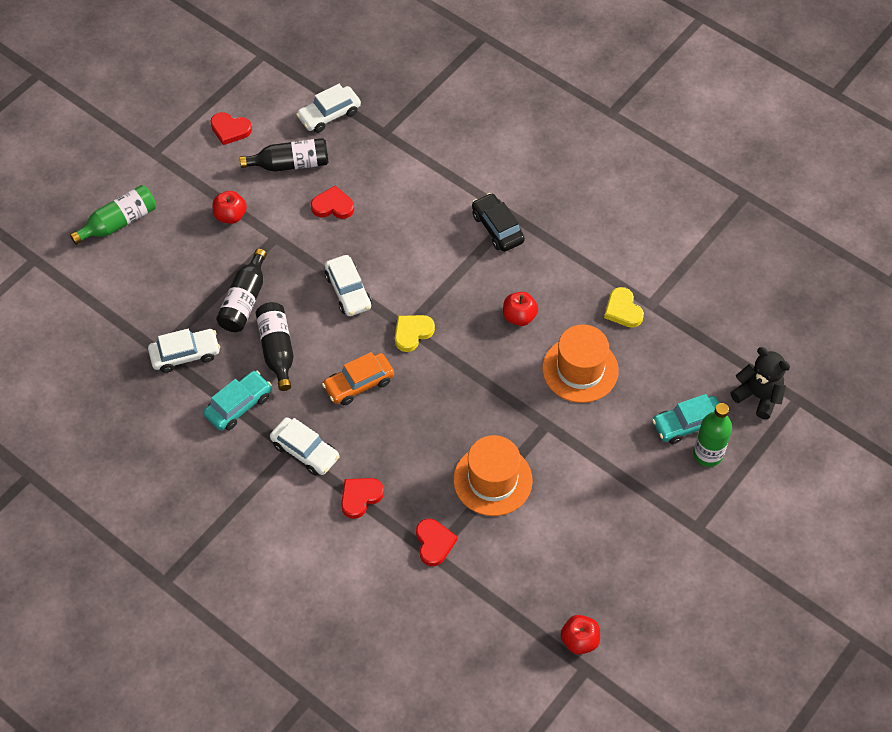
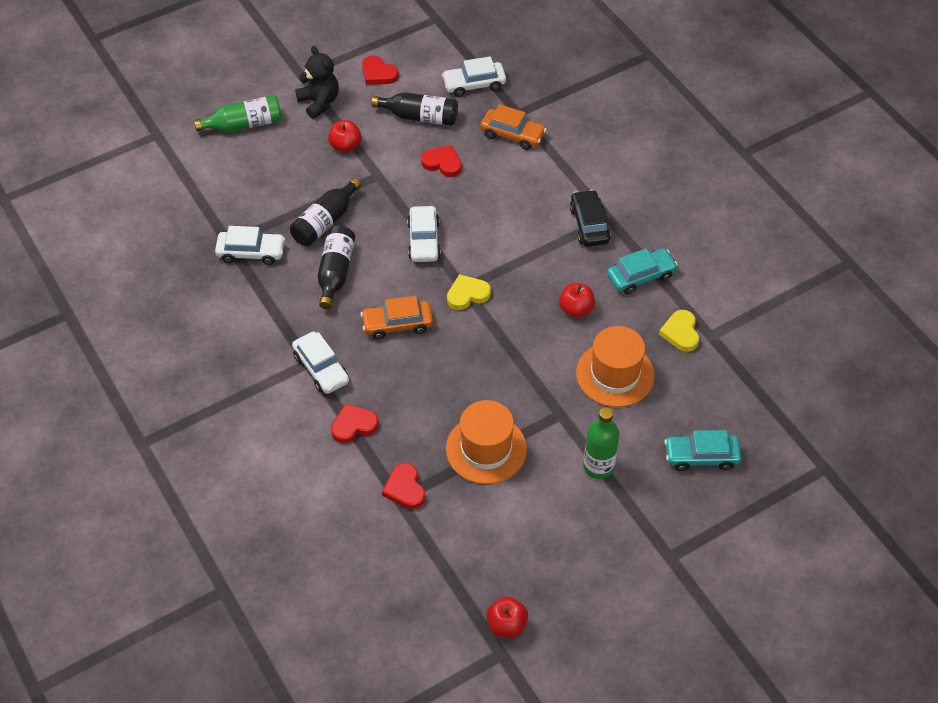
camera: 20 degrees right, 5 degrees down
turquoise car [203,371,272,431] -> turquoise car moved to [607,248,678,294]
red heart [416,519,457,566] -> red heart turned 150 degrees clockwise [382,463,425,509]
green bottle [693,403,732,467] -> green bottle moved to [583,407,619,479]
black teddy bear [730,347,790,419] -> black teddy bear moved to [295,46,339,119]
none -> orange car [480,104,547,150]

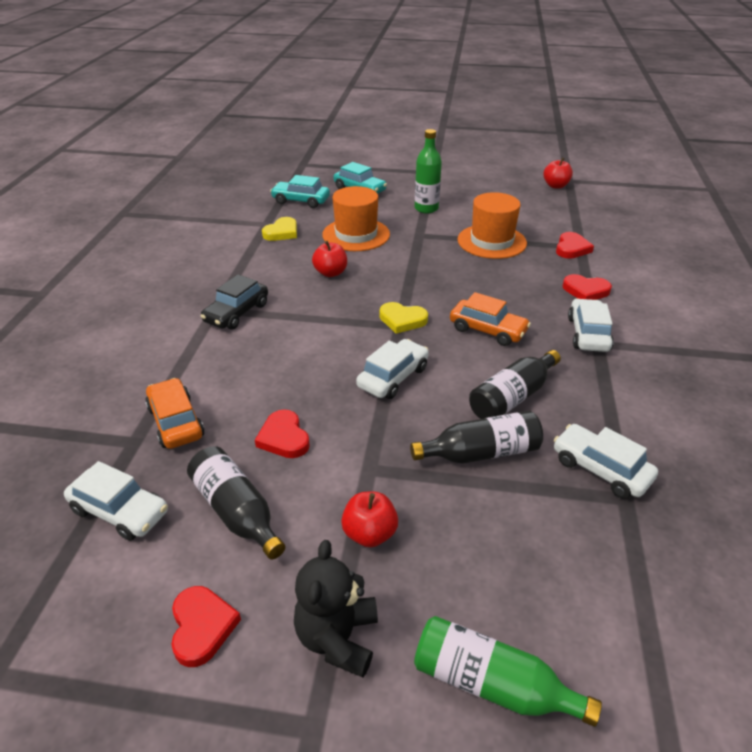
camera: 140 degrees left, 15 degrees down
turquoise car [607,248,678,294] -> turquoise car moved to [270,175,330,208]

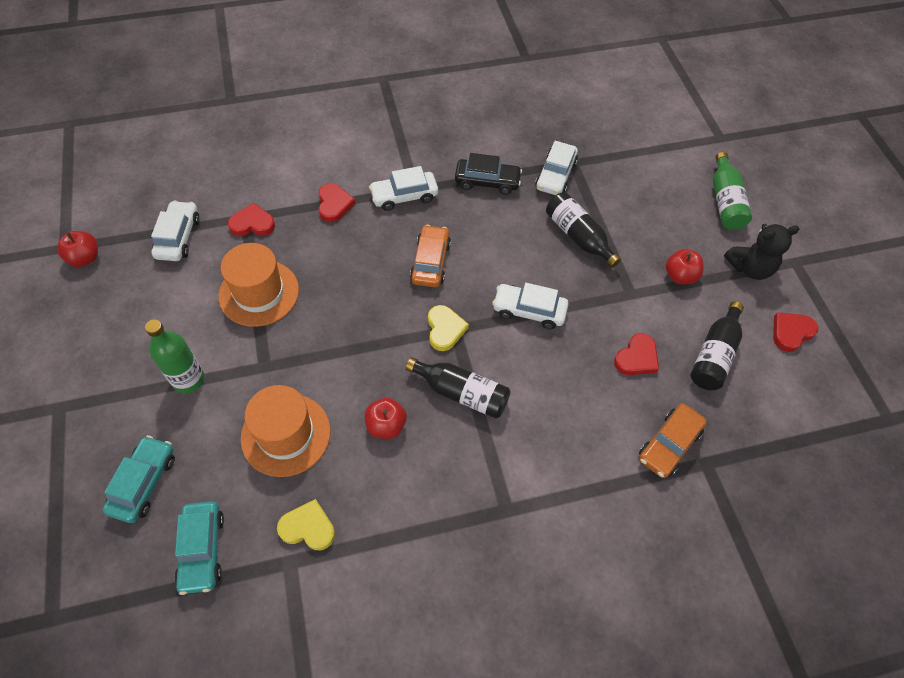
camera: 115 degrees left, 20 degrees up
white car [64,461,168,541] -> white car moved to [151,201,200,261]
black car [200,274,268,330] -> black car moved to [455,153,522,195]
black bottle [469,350,561,419] -> black bottle moved to [406,357,511,419]

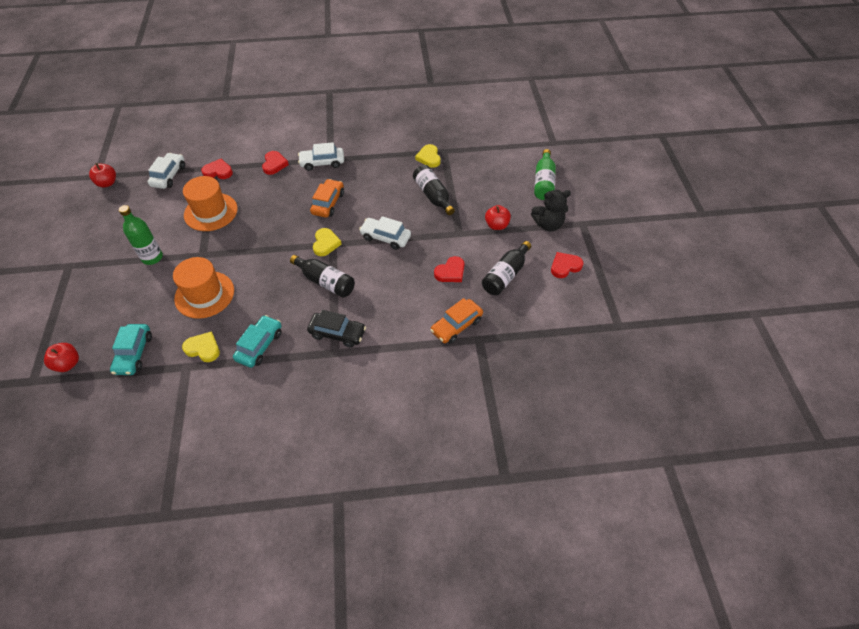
camera: 10 degrees right, 5 degrees down
turquoise car [102,435,175,523] -> turquoise car moved to [233,315,282,368]
red apple [365,397,407,439] -> red apple moved to [44,343,79,372]
black car [455,153,522,195] -> black car moved to [307,310,366,348]
white car [535,141,578,195] -> yellow heart [415,144,441,168]

